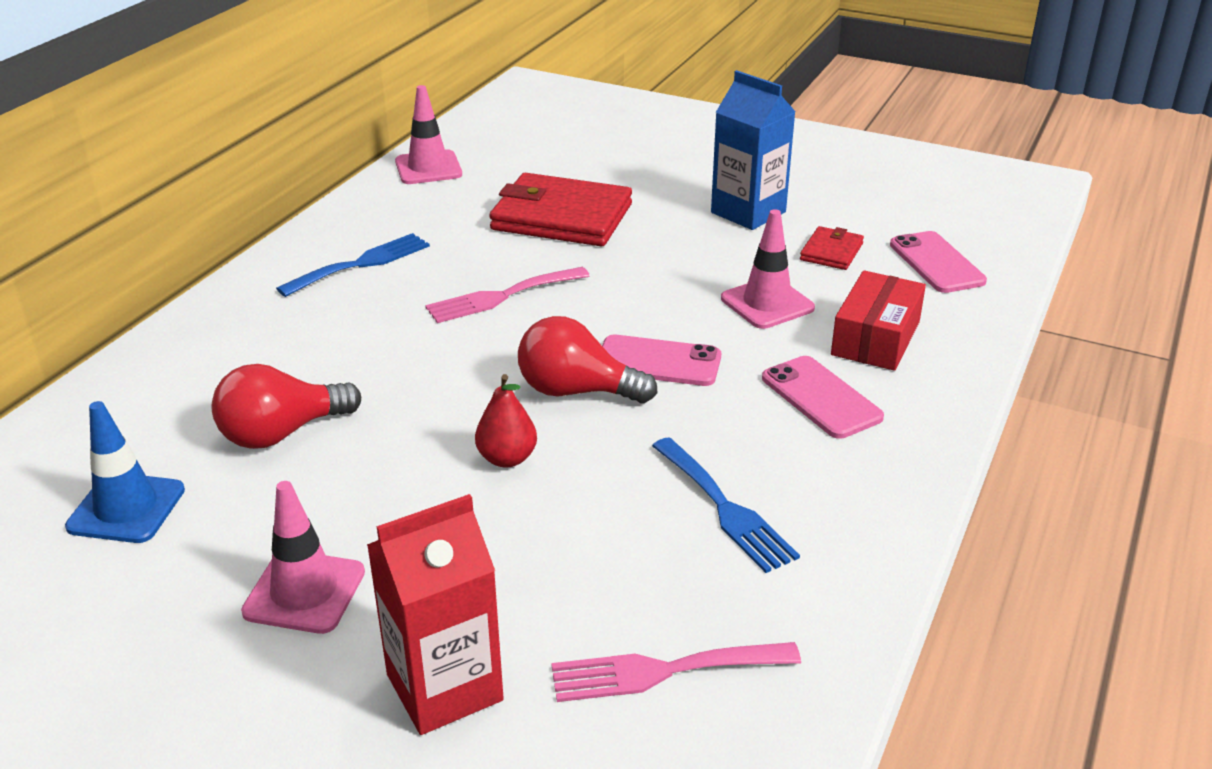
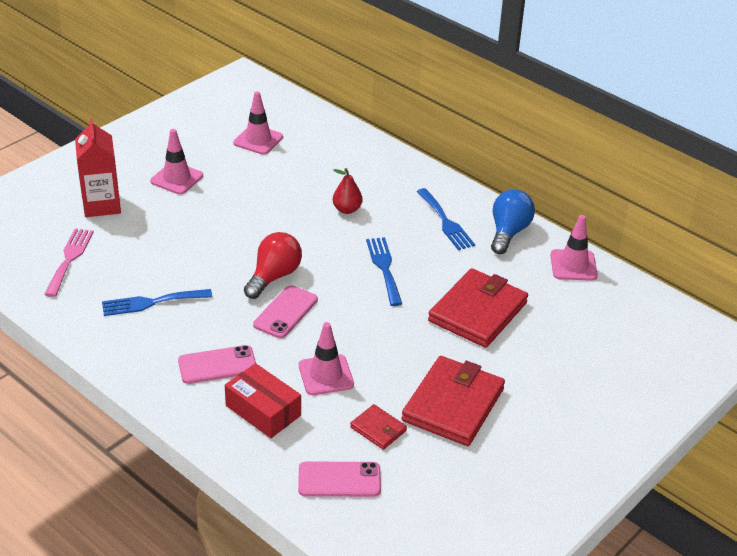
camera: 105 degrees right, 5 degrees up
blue traffic cone [65,401,185,543] -> pink traffic cone [233,91,283,155]
red light bulb [212,364,361,449] -> none
pink fork [425,267,590,323] -> blue fork [366,237,402,306]
red pear [475,374,537,468] -> red pear moved to [333,168,362,214]
blue carton [711,70,796,230] -> red wallet [402,356,505,446]
none -> blue light bulb [491,189,535,254]

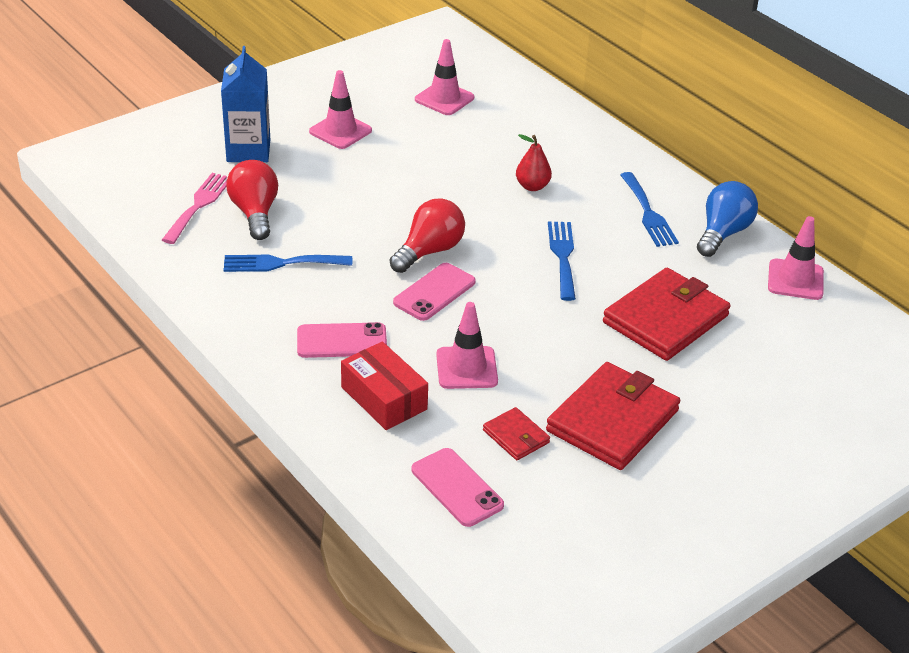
camera: 10 degrees right, 0 degrees up
red carton [75,118,121,217] -> blue carton [221,46,270,162]
pink phone [298,462,381,497] -> pink phone turned 45 degrees clockwise [411,448,504,527]
none -> red light bulb [226,160,278,240]

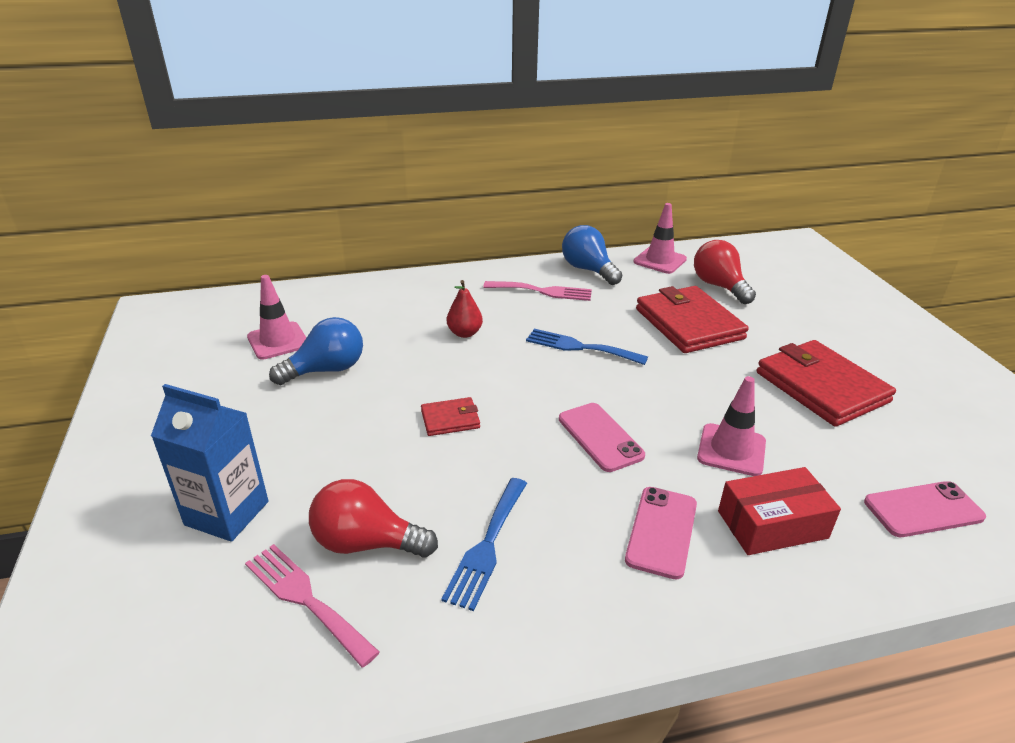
camera: 65 degrees left, 5 degrees down
pink traffic cone [309,70,372,149] -> none
red light bulb [390,198,465,273] -> red light bulb moved to [694,240,756,304]
red wallet [483,407,550,460] -> red wallet moved to [421,397,480,436]
blue fork [620,172,679,247] -> pink fork [483,281,592,301]
none -> blue light bulb [269,317,363,385]

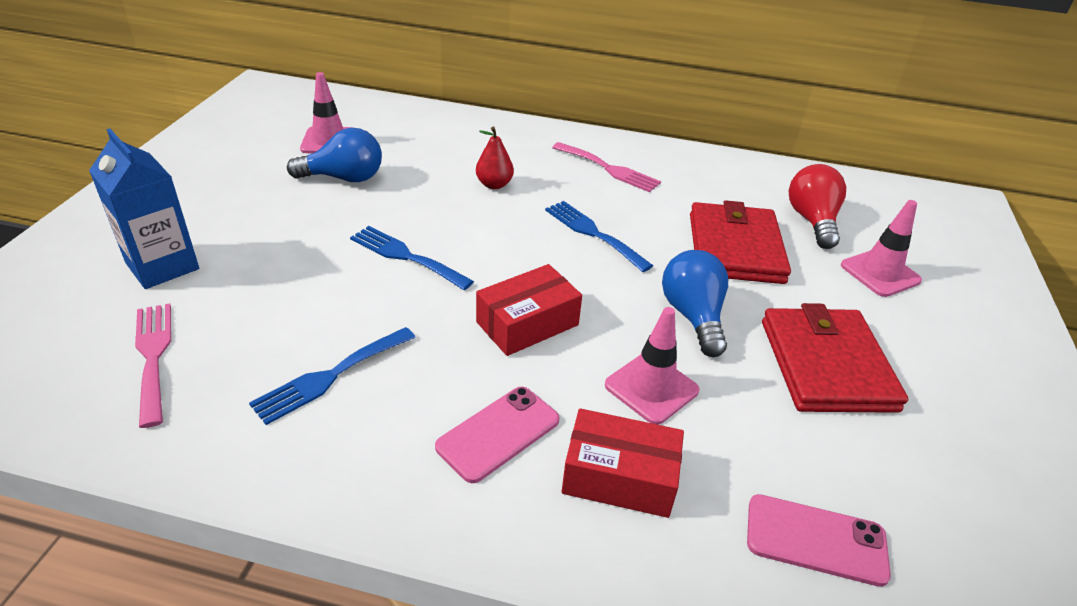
camera: 25 degrees right, 5 degrees up
red light bulb [309,479,438,558] -> none
red wallet [421,397,480,436] -> blue fork [350,226,474,290]
pink phone [559,403,645,472] -> red box [476,264,582,356]
blue light bulb [562,225,622,285] -> blue light bulb moved to [662,250,728,357]
pink traffic cone [633,203,687,274] -> pink traffic cone moved to [841,200,922,297]

